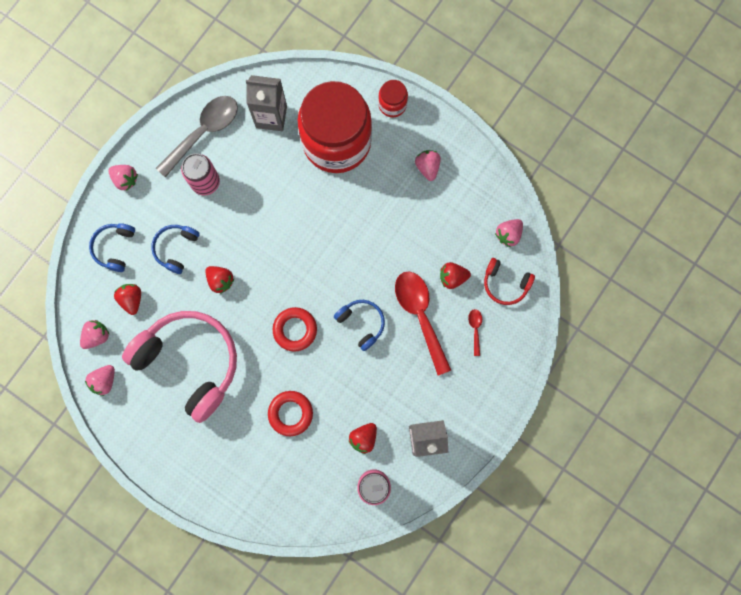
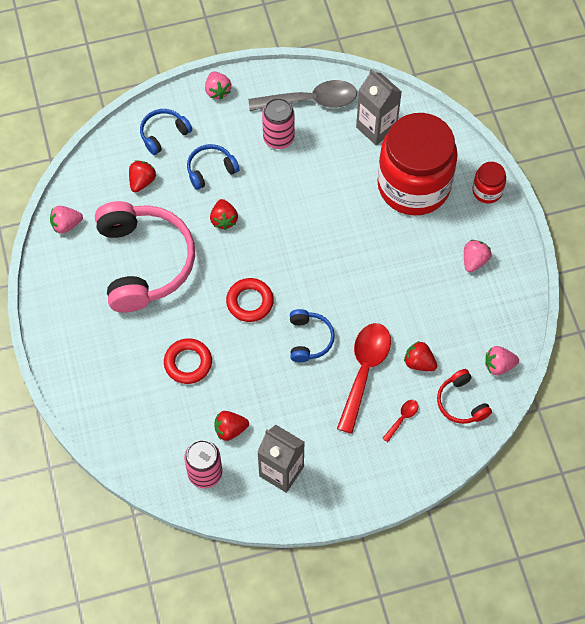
camera: 40 degrees right, 15 degrees down
pink strawberry [80,320,110,349] -> none

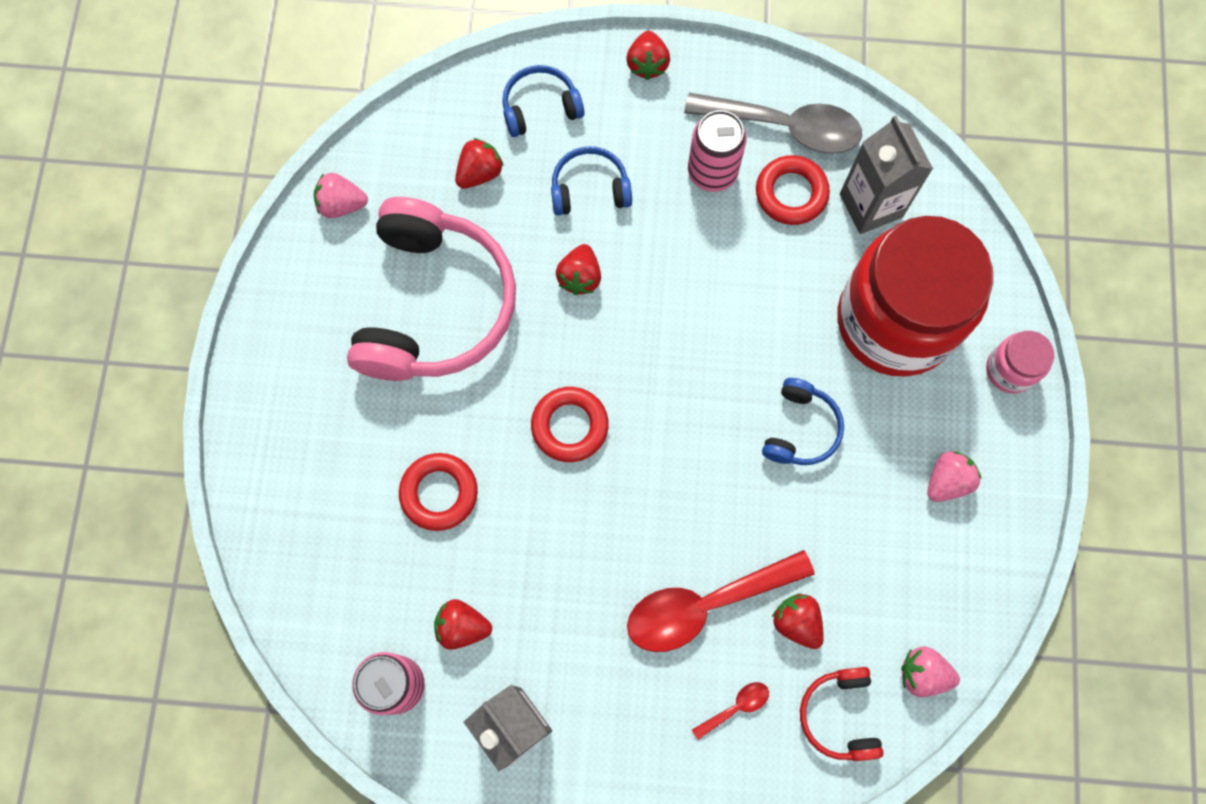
camera: 20 degrees right, 10 degrees up
pink strawberry [205,71,231,100] -> red strawberry [626,31,670,80]
blue headphones [290,309,335,362] -> blue headphones moved to [762,378,844,465]
red spoon [337,323,391,434] -> red spoon turned 150 degrees counterclockwise [627,550,815,652]
red jar [472,162,506,204] -> pink jar [986,331,1054,394]
none -> red ring [756,155,830,225]

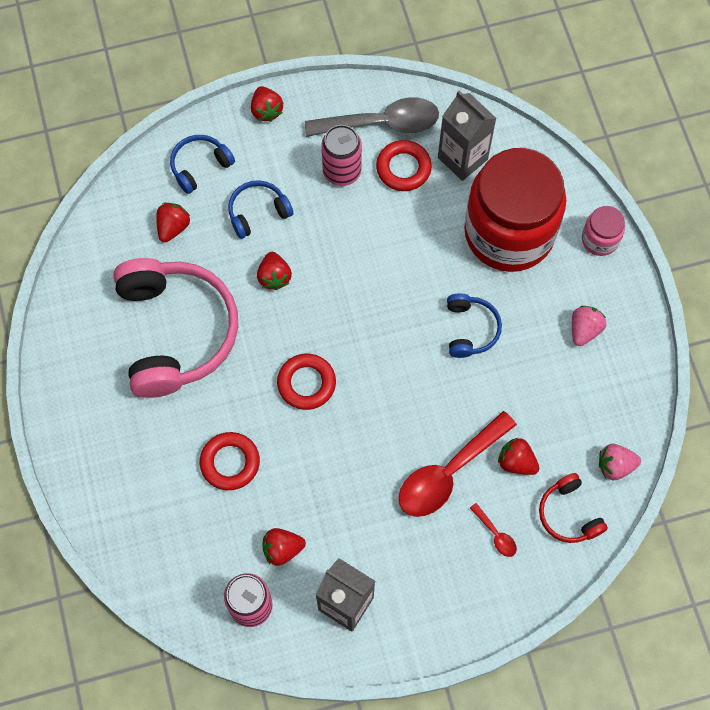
camera: 20 degrees left, 5 degrees down
pink strawberry [314,173,368,218] -> none
red spoon [692,682,769,740] -> red spoon turned 105 degrees clockwise [470,503,517,557]

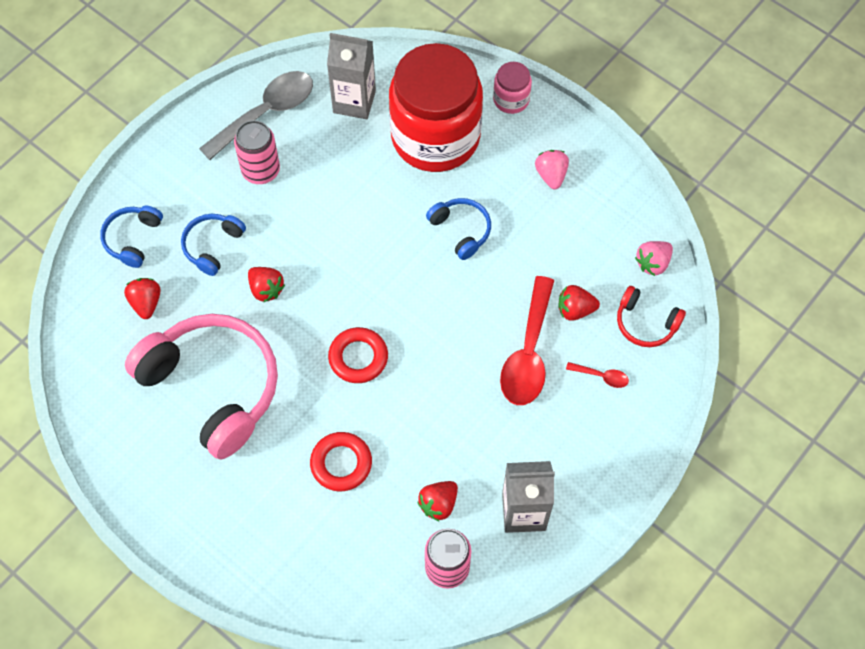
camera: 35 degrees left, 5 degrees down
red strawberry [251,86,283,122] -> none
red ring [376,140,432,191] -> none

